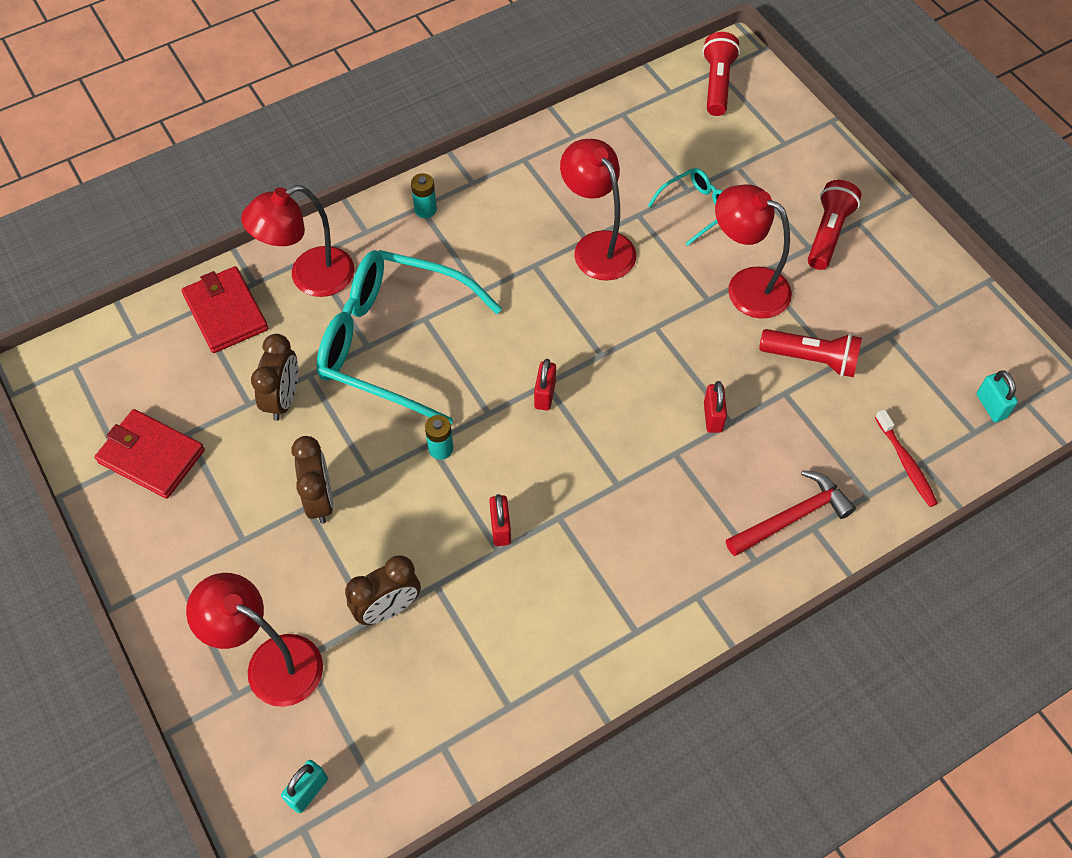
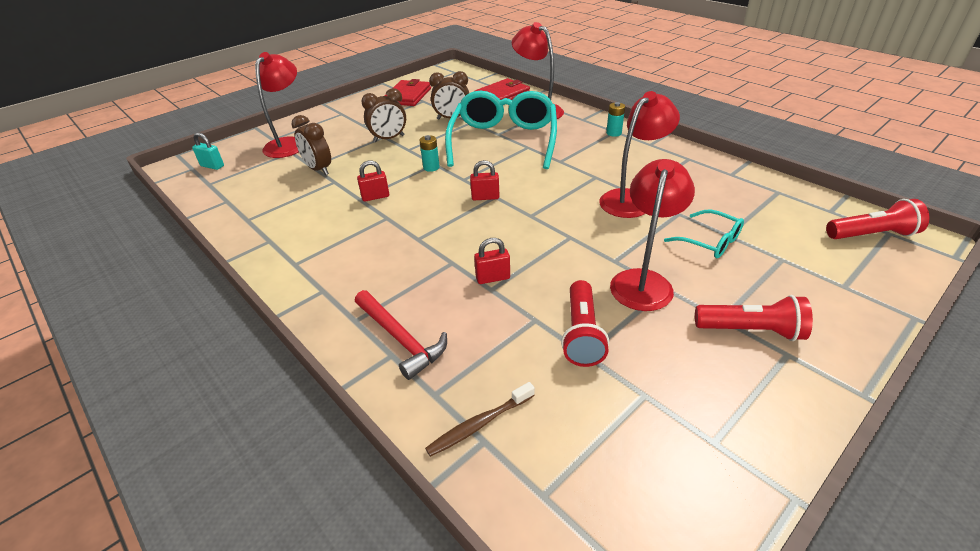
camera: 80 degrees right, 20 degrees down
red toothbrush [875,409,938,507] -> brown toothbrush [425,382,535,457]
turquoise padlock [976,371,1018,422] -> none

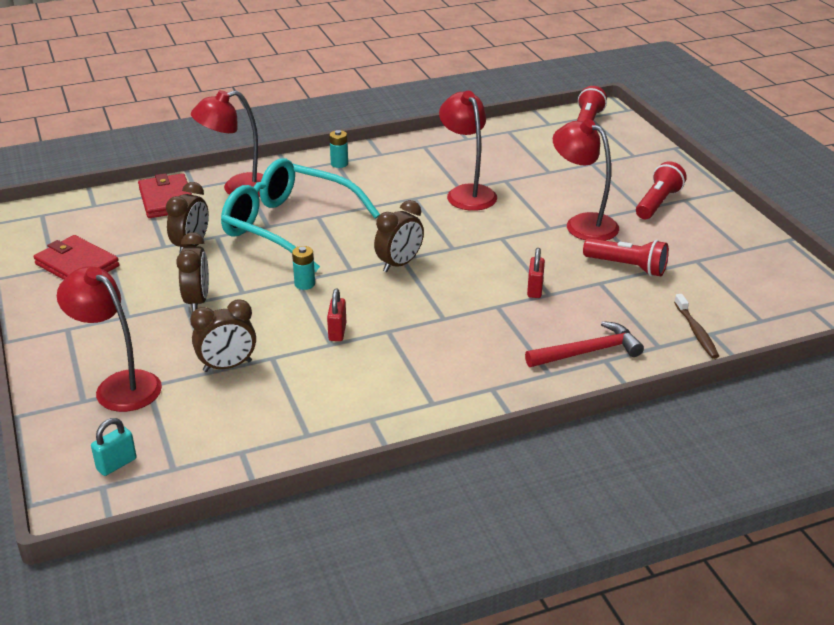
camera: 70 degrees left, 5 degrees down
red padlock [470,160,500,201] -> brown clock [374,200,424,272]
turquoise glasses [664,210,744,258] -> none

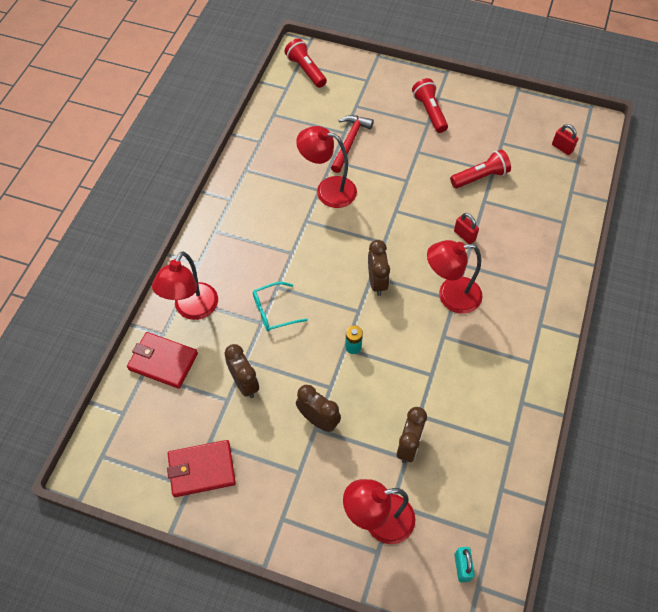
camera: 50 degrees left, 25 degrees up
turquoise glasses [221,158,380,272] -> turquoise glasses [253,282,308,332], size x0.46
red padlock [327,289,346,341] -> red padlock moved to [552,124,578,155]
turquoise battery [329,130,348,168] -> none
red hammer [525,321,644,367] -> red hammer moved to [331,115,374,173]
red lamp [553,119,619,241] -> red lamp moved to [427,240,482,314]
brown toothbrush [674,294,719,359] -> none

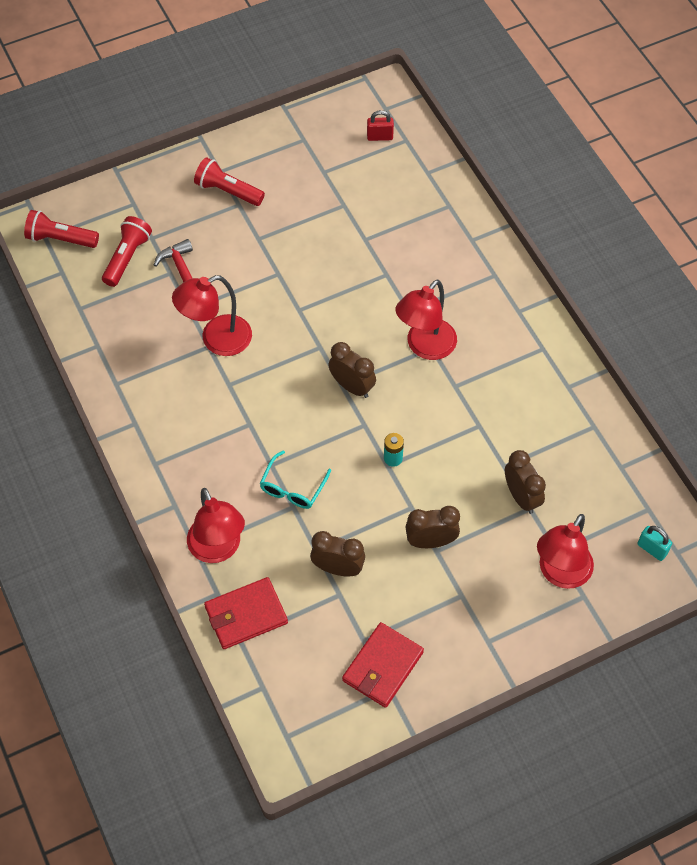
camera: 45 degrees left, 0 degrees up
red flashlight [450,149,511,188] -> red flashlight moved to [102,216,152,287]
red padlock [454,213,479,244] -> none

